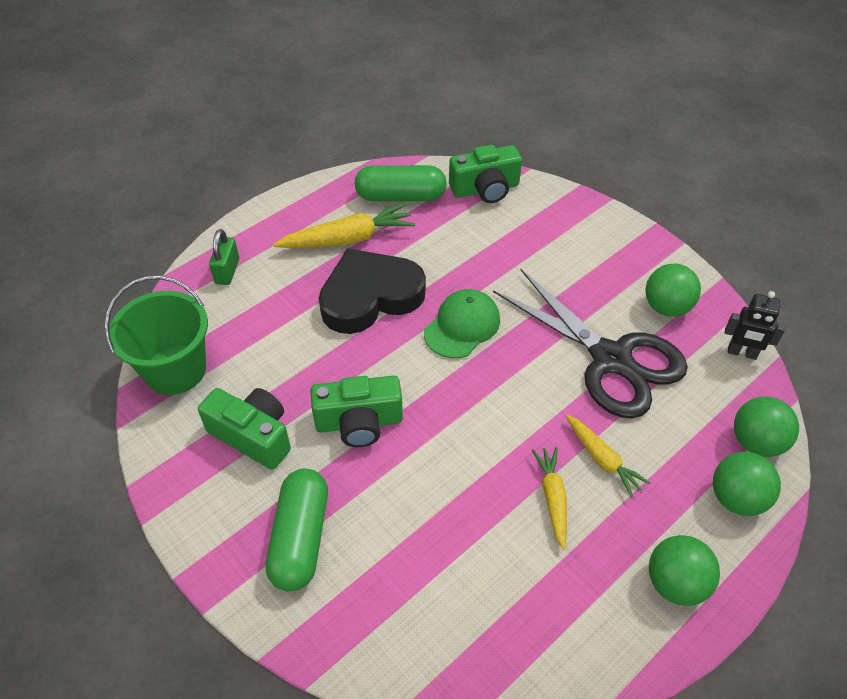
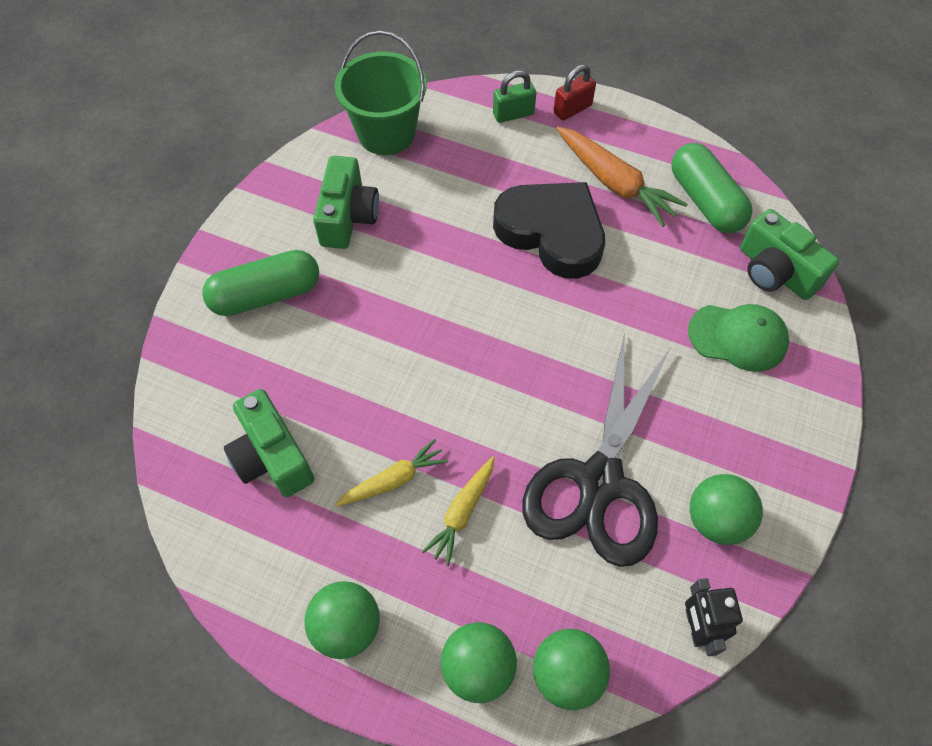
camera: 65 degrees right, 10 degrees up
yellow carrot [273,203,415,248] -> orange carrot [557,127,688,227]
green camera [310,376,403,447] -> green camera moved to [224,389,314,497]
green cap [424,289,500,358] -> green cap moved to [688,304,789,372]
none -> red padlock [553,64,596,121]

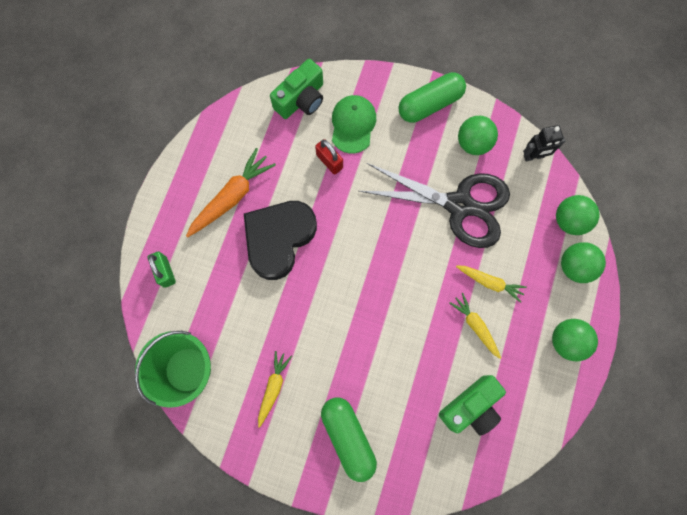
camera: 95 degrees left, 15 degrees up
green camera [313,156,379,249] -> yellow carrot [258,351,292,428]
red padlock [553,64,596,121] -> red padlock moved to [315,139,343,175]
green capsule [671,143,753,233] -> green capsule moved to [399,72,466,123]

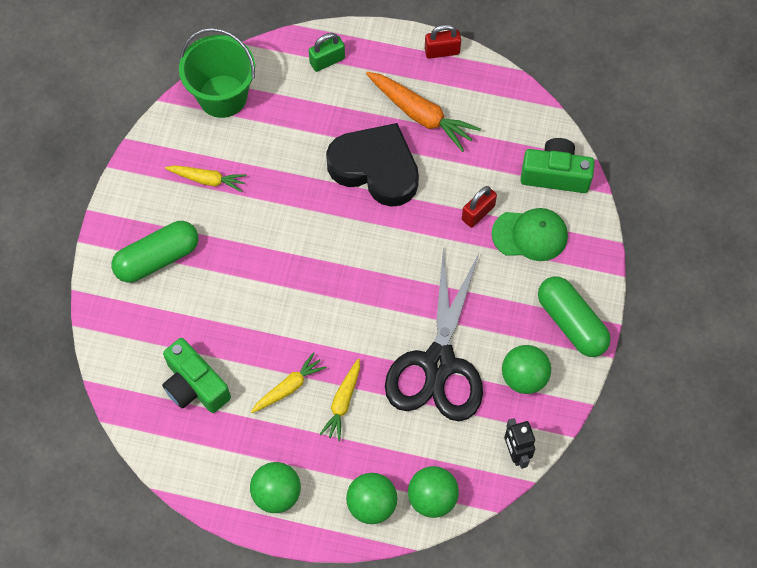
camera: 85 degrees right, 10 degrees down
green camera [270,59,323,119] -> green camera turned 150 degrees clockwise [520,138,595,193]
none -> red padlock [425,24,461,59]

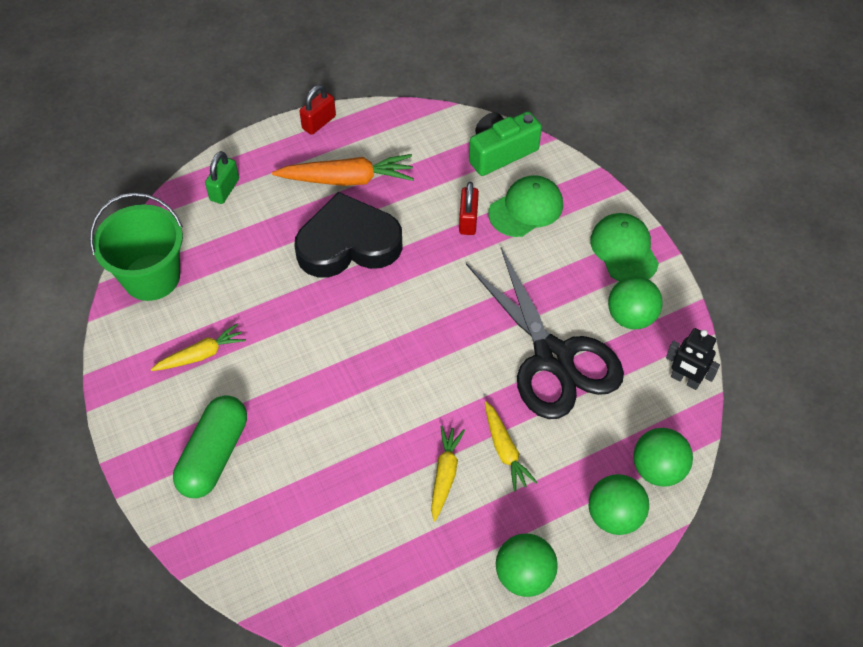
camera: 40 degrees left, 10 degrees down
green camera [162,338,231,413] -> none
green capsule [538,276,611,357] -> green cap [590,213,659,281]

